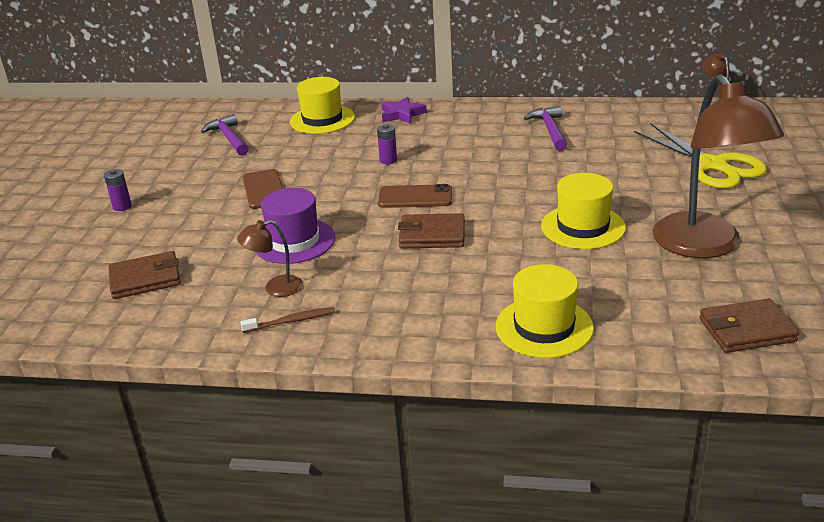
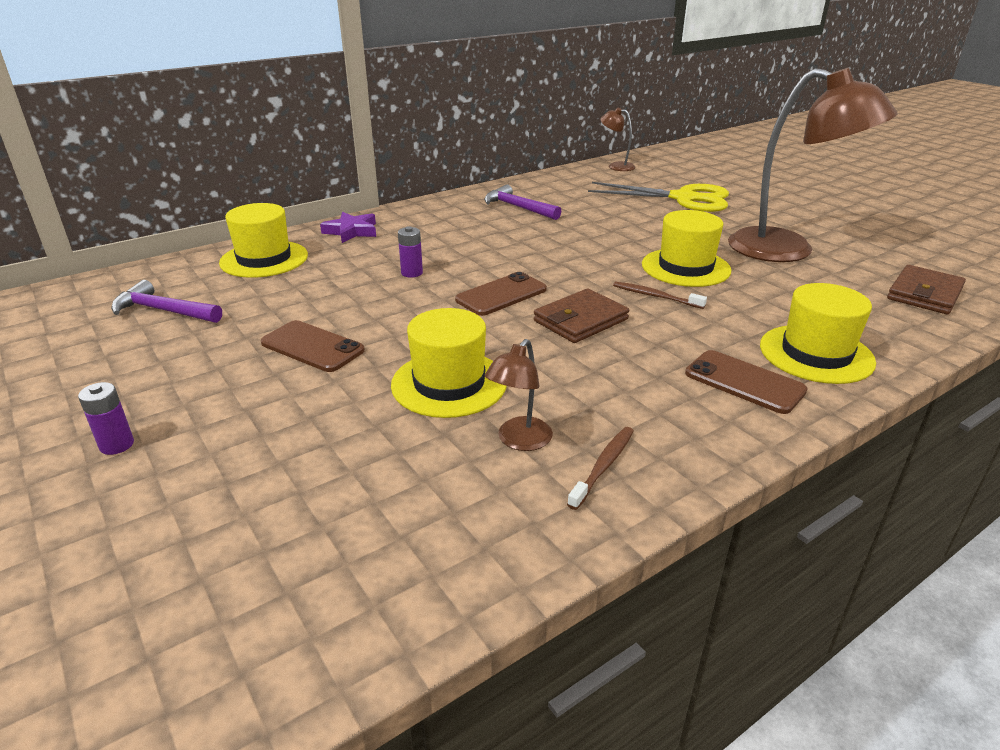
camera: 45 degrees left, 0 degrees up
brown wallet [108,251,181,299] -> none
purple hat [254,188,335,264] -> yellow hat [391,308,507,418]
none -> brown toothbrush [613,281,707,309]
none -> brown phone [685,350,808,414]

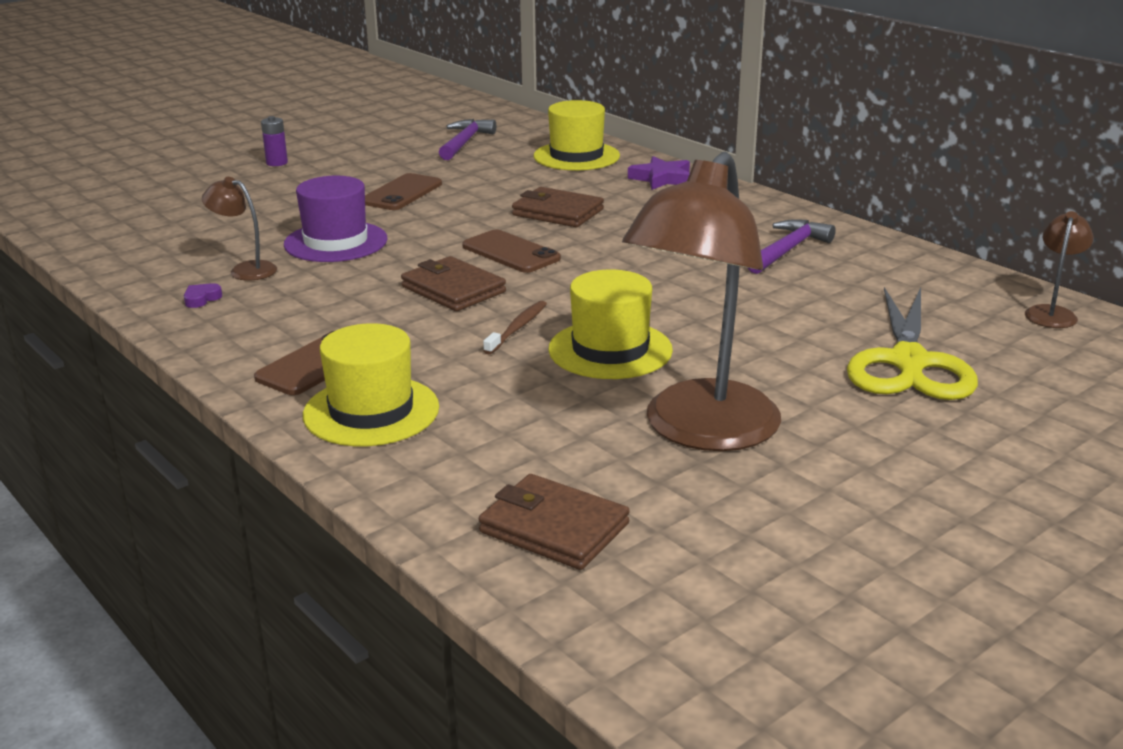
camera: 85 degrees right, 5 degrees down
yellow hat [391,308,507,418] -> purple hat [284,176,388,262]
purple battery [398,226,423,278] -> brown wallet [512,187,604,227]
brown toothbrush [567,427,634,510] -> purple heart [184,283,222,308]

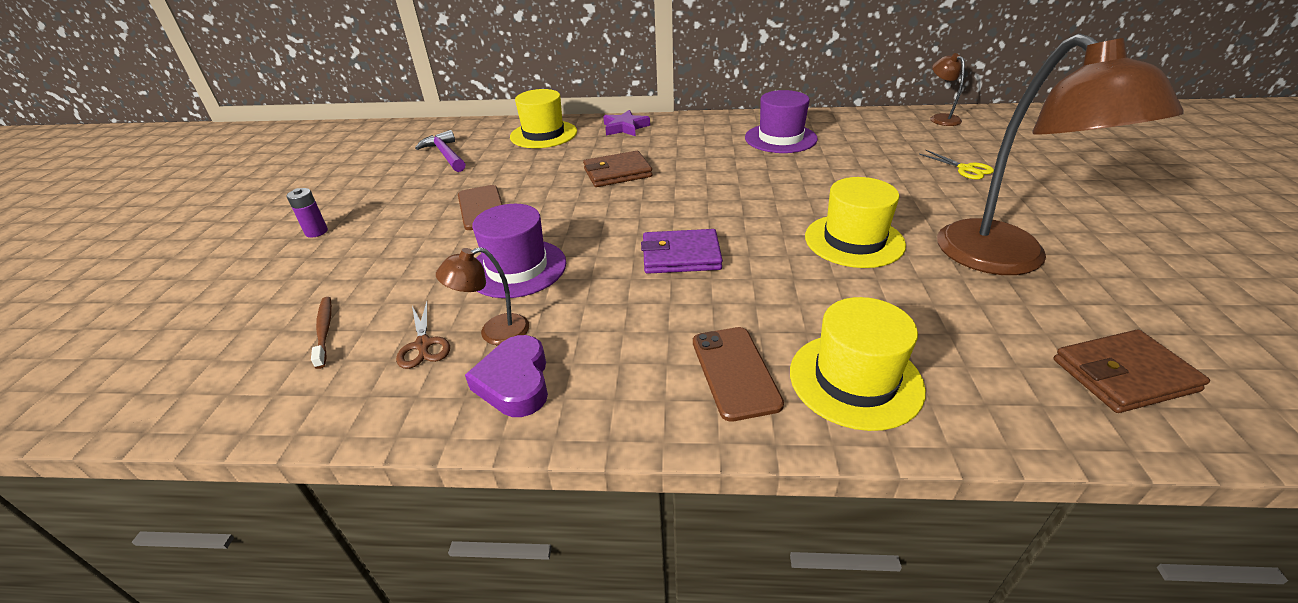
camera: 45 degrees left, 10 degrees up
purple heart [184,283,222,308] -> purple heart [465,335,548,417], size x2.08
brown wallet [401,256,506,311] -> purple wallet [641,229,723,274]
brown phone [463,229,561,273] -> none
brown toothbrush [483,301,547,354] -> brown toothbrush moved to [311,297,332,369]
purple hammer [748,219,836,274] -> purple hat [745,90,818,153]
yellow scissors [847,287,978,400] -> yellow scissors [919,150,994,180], size x0.46
none -> brown scissors [396,302,450,369]

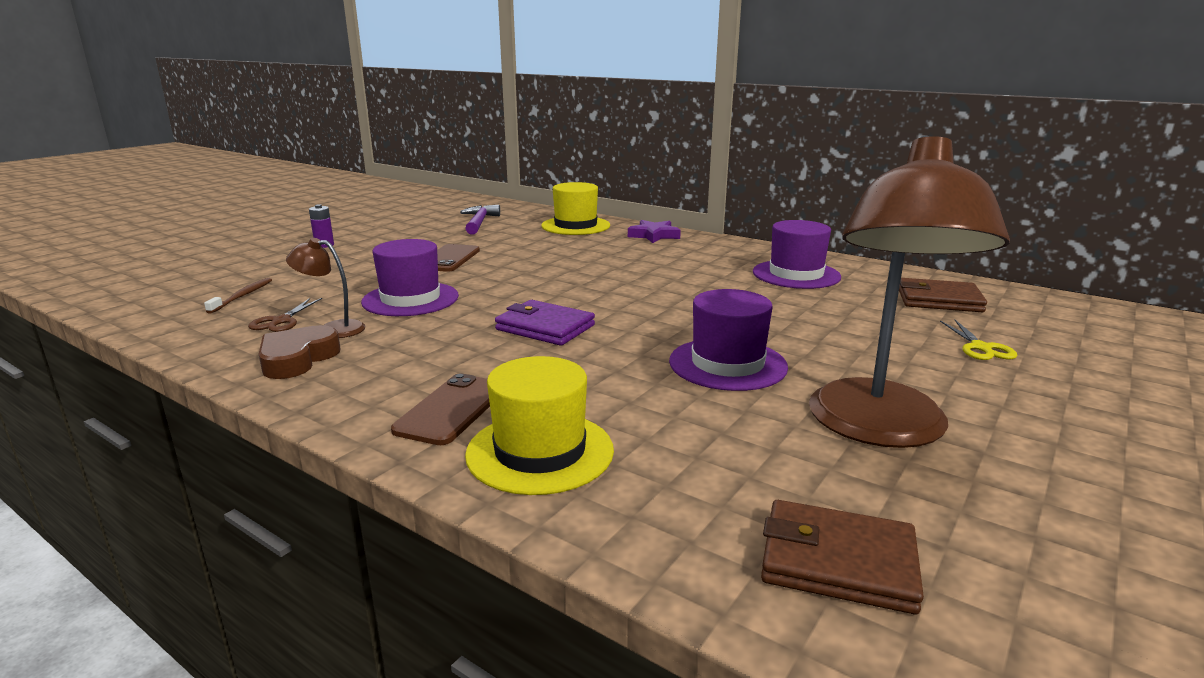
camera: 30 degrees right, 15 degrees down
purple heart [465,335,548,417] -> brown heart [258,325,341,379]
brown wallet [583,151,652,187] -> brown wallet moved to [899,278,987,312]
yellow hat [805,177,906,268] -> purple hat [669,289,788,391]
brown lamp [930,53,965,126] -> none

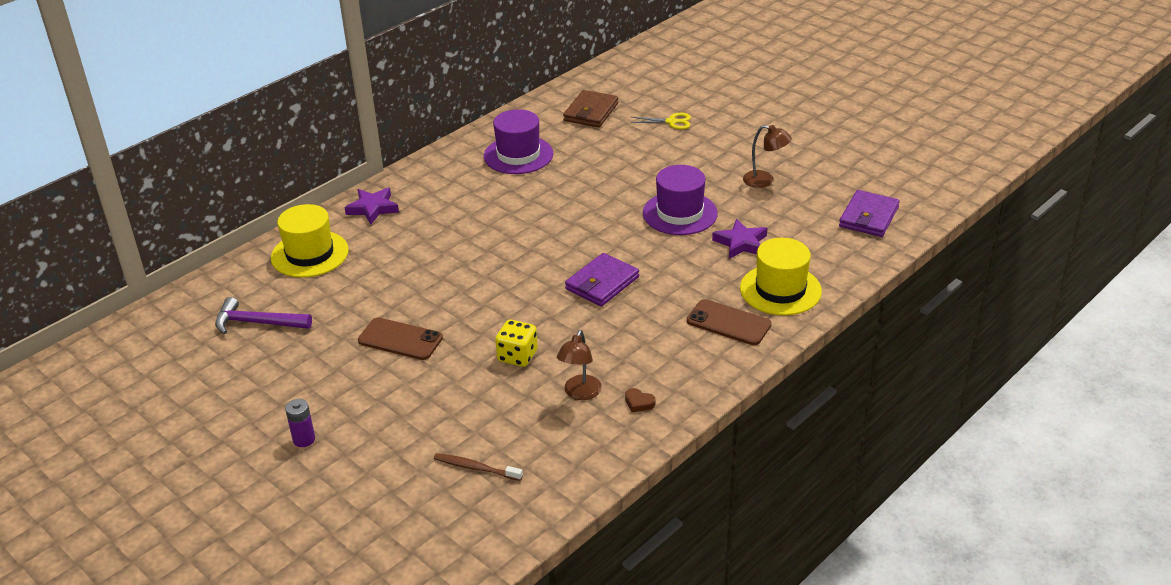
camera: 80 degrees left, 15 degrees up
brown scissors [248,298,322,332] -> none
brown heart [258,325,341,379] -> brown heart [625,388,655,412], size x0.48
purple hat [361,239,459,316] -> yellow dice [495,320,538,367]
brown wallet [761,500,924,614] -> purple wallet [839,190,900,237]
brown lamp [809,135,1010,448] -> brown lamp [743,125,792,188], size x0.43
none -> purple star [712,219,767,259]

